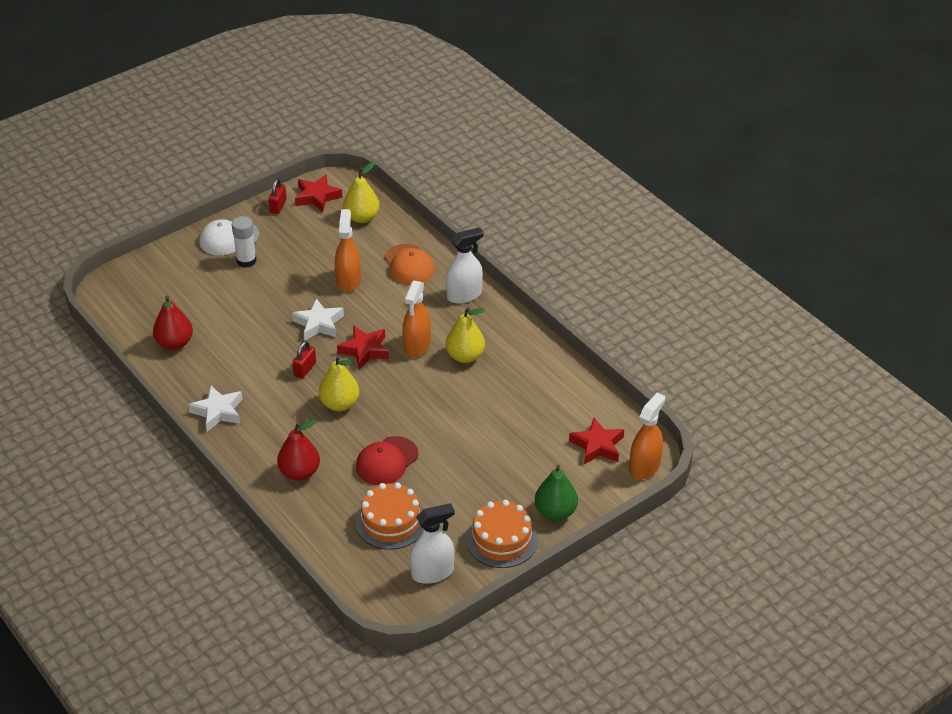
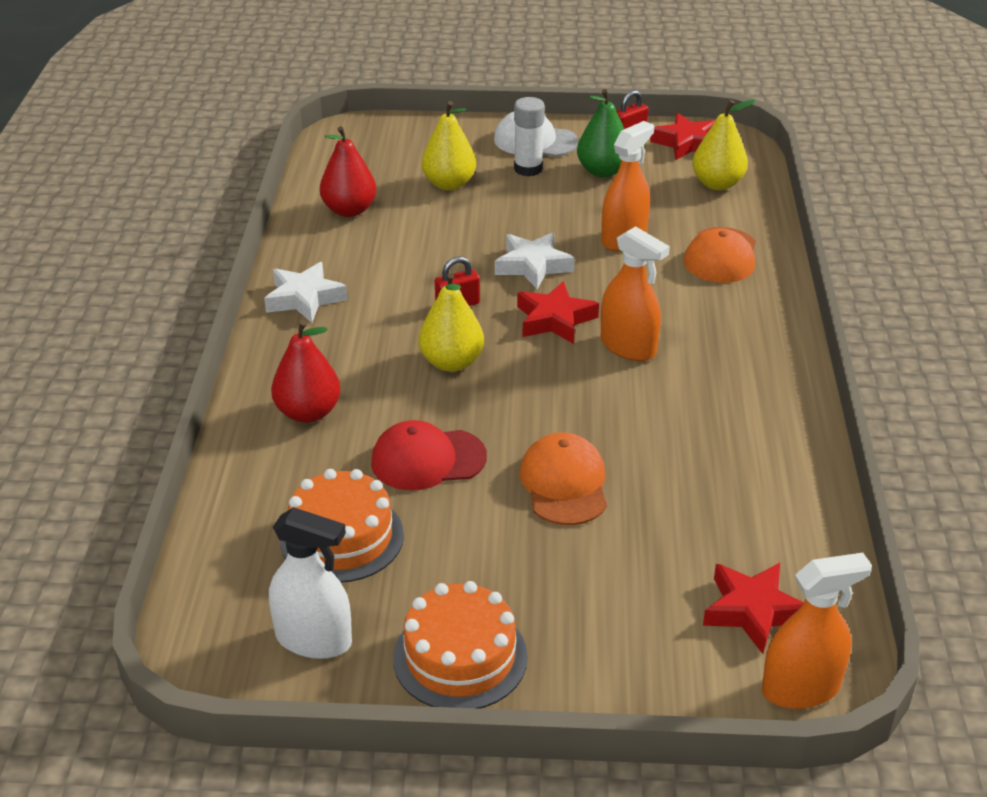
camera: 40 degrees right, 5 degrees down
orange spray bottle [402,280,431,357] -> orange spray bottle turned 105 degrees counterclockwise [601,226,670,361]
white spray bottle [446,227,483,304] -> none
yellow pear [446,307,485,363] -> yellow pear moved to [422,101,476,190]
green pear [535,465,578,521] -> green pear moved to [577,89,624,177]
none -> orange cap [520,433,607,525]

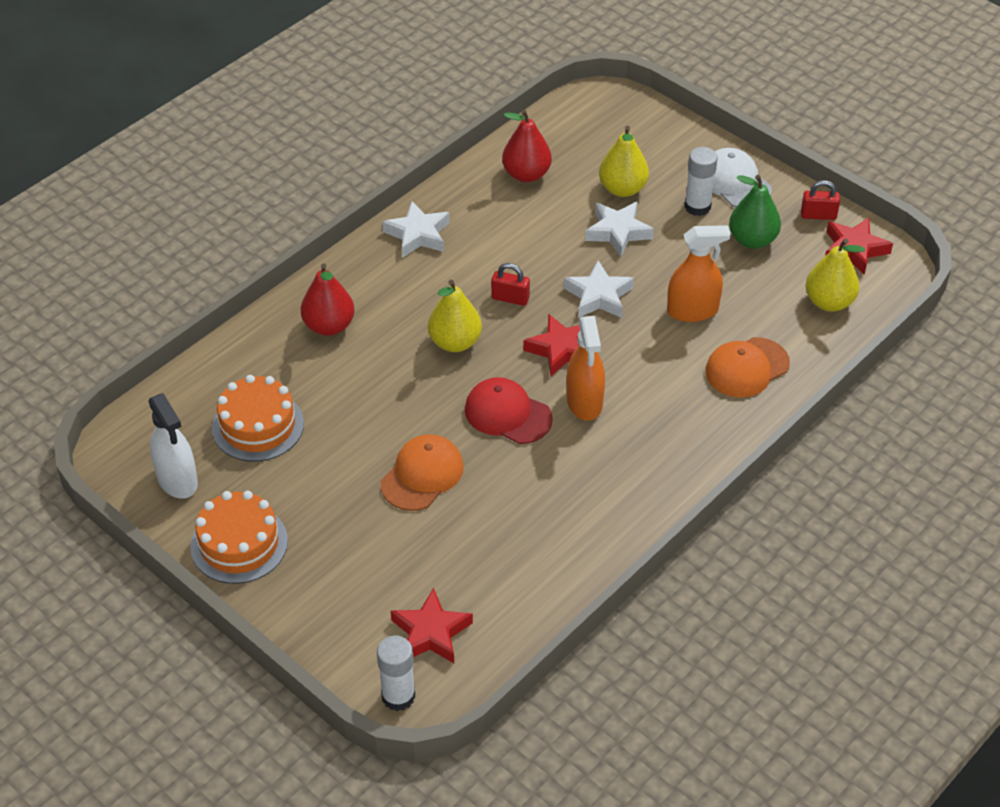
camera: 40 degrees right, 10 degrees up
red cap [371,420,487,490] -> red cap moved to [465,377,553,444]
orange spray bottle [762,553,872,709] -> white glue stick [377,636,415,711]
none -> white star [585,202,654,257]

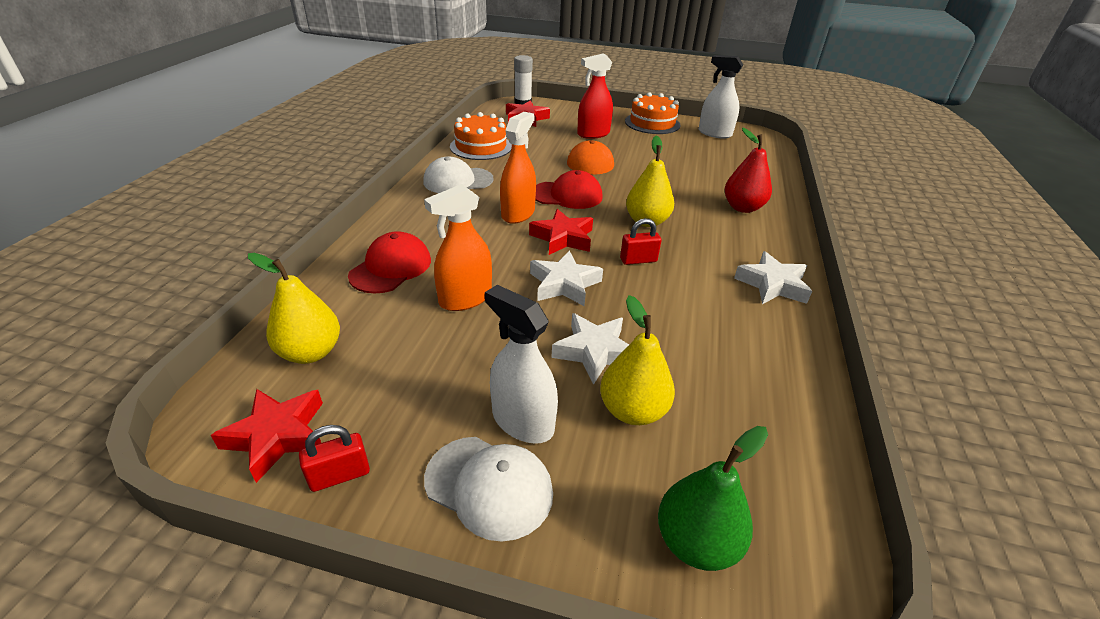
camera: 150 degrees right, 10 degrees down
orange cake [212,375,304,462] -> orange cake moved to [450,112,512,160]
red pear [502,110,552,182] -> none
orange spray bottle [567,316,605,421] -> orange spray bottle turned 60 degrees clockwise [500,112,536,224]
white glue stick [684,147,718,216] -> white spray bottle [485,285,558,444]
orange cap [706,337,790,398] -> red cap [348,231,431,293]
green pear [729,175,781,249] -> green pear moved to [658,426,768,571]
none -> white cap [423,157,494,193]
none -> red spray bottle [577,54,613,139]

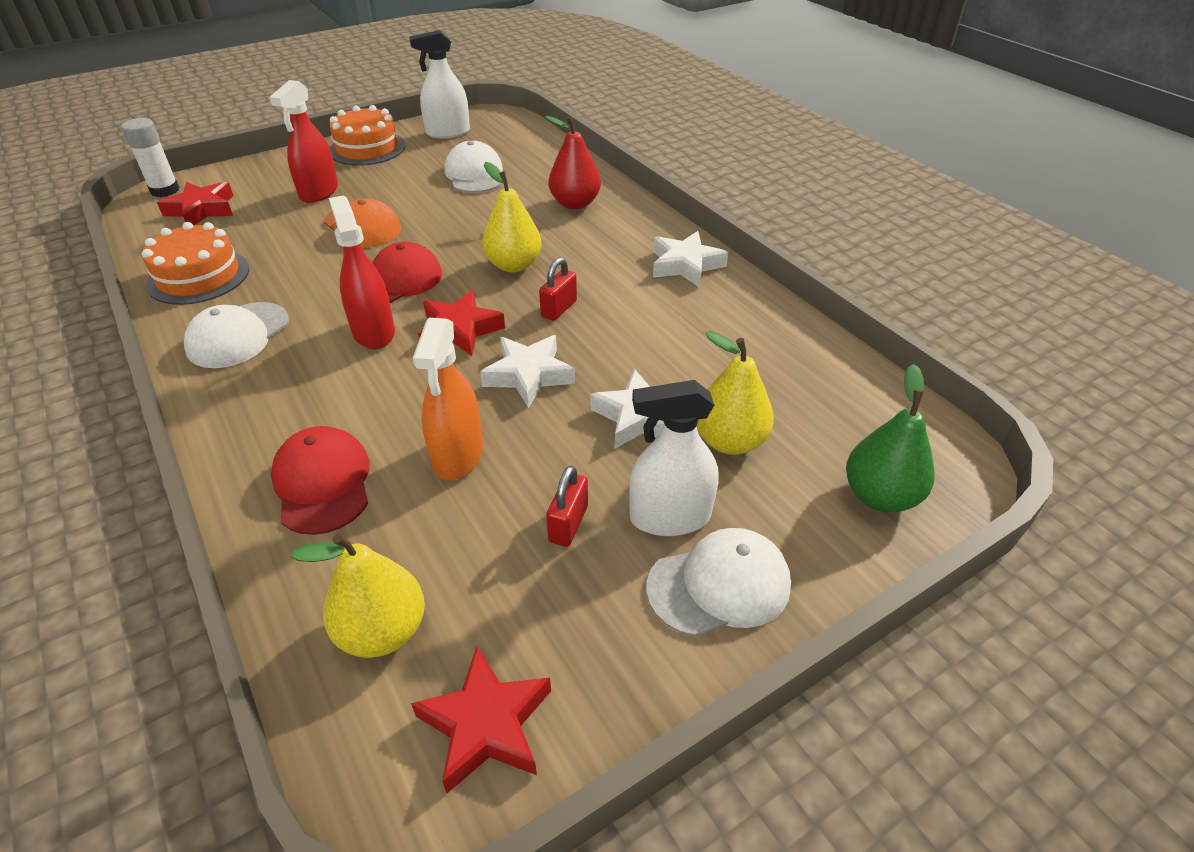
camera: 45 degrees left, 5 degrees up
red padlock [299,425,370,492] -> red padlock moved to [546,465,588,547]
orange spray bottle [500,112,536,224] -> red spray bottle [329,195,395,349]
none -> white cap [445,141,503,193]

